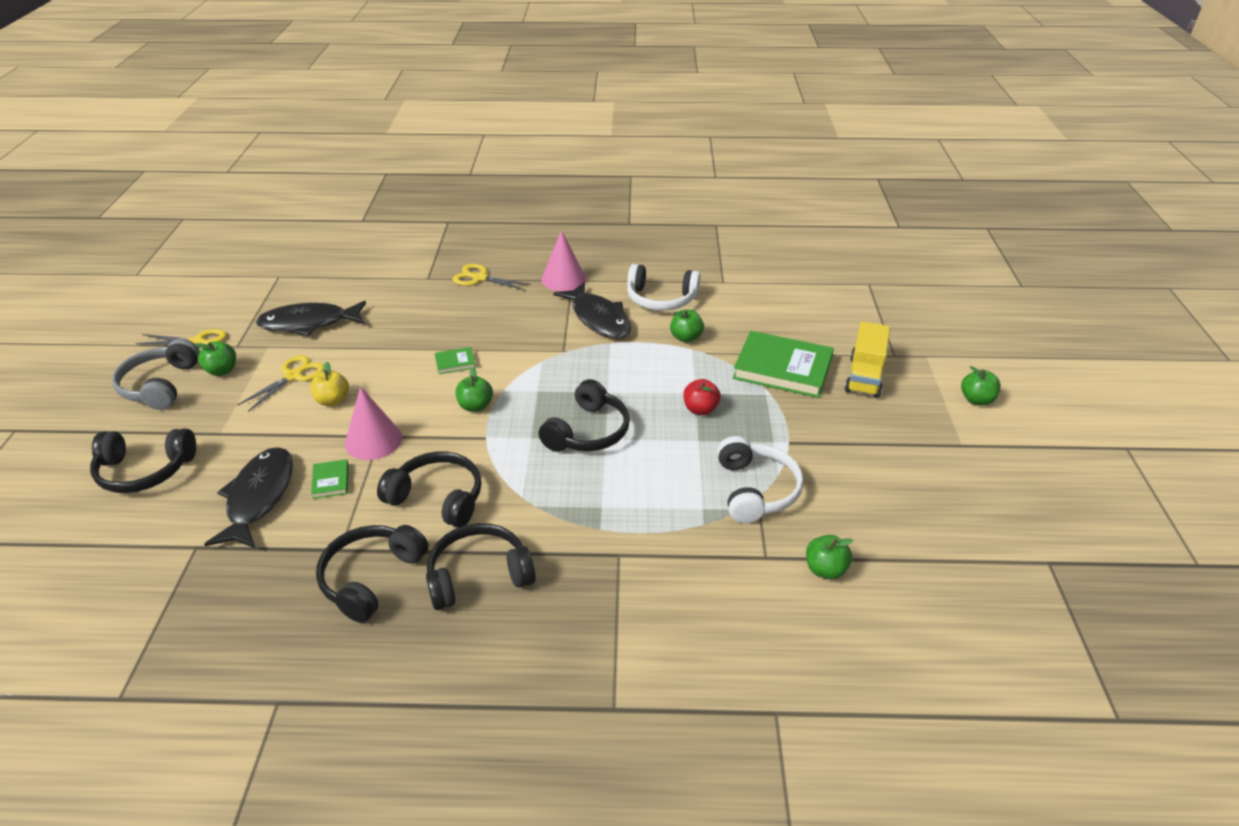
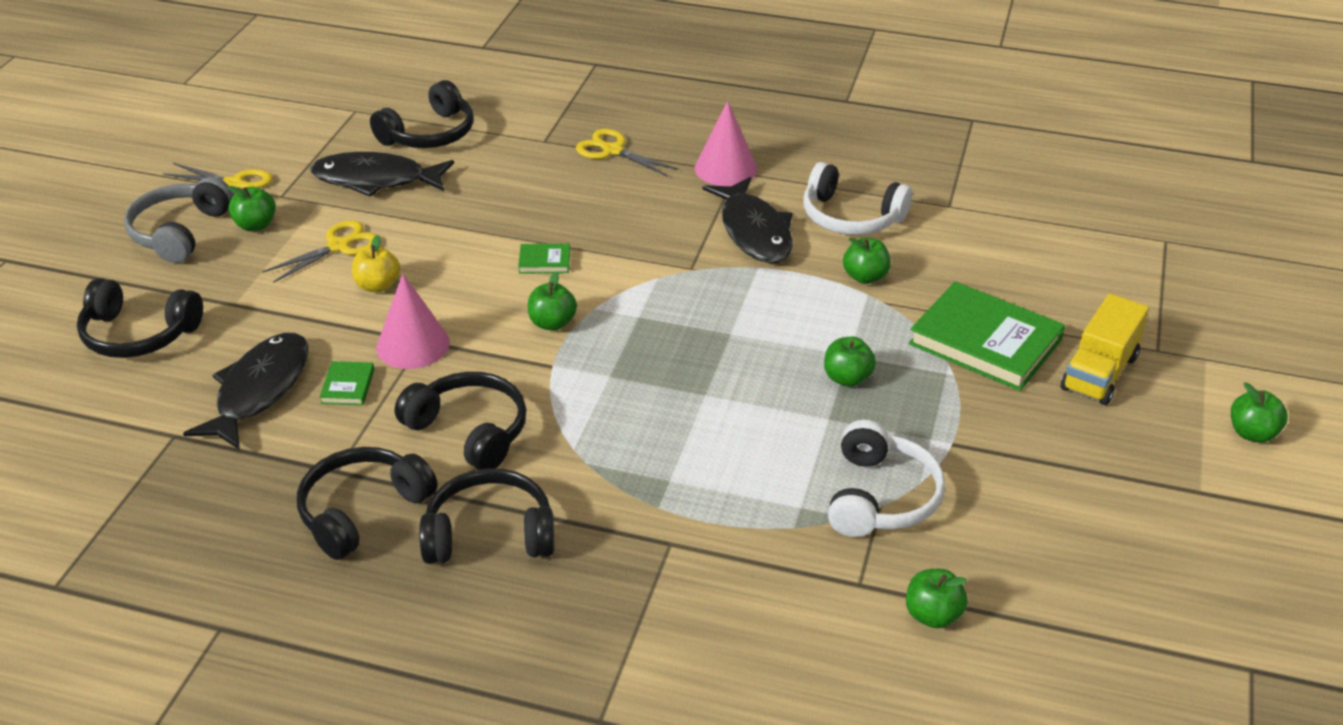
camera: 15 degrees right, 0 degrees up
black headphones [538,379,630,452] -> black headphones moved to [370,80,474,148]
red apple [683,379,721,415] -> green apple [824,337,876,387]

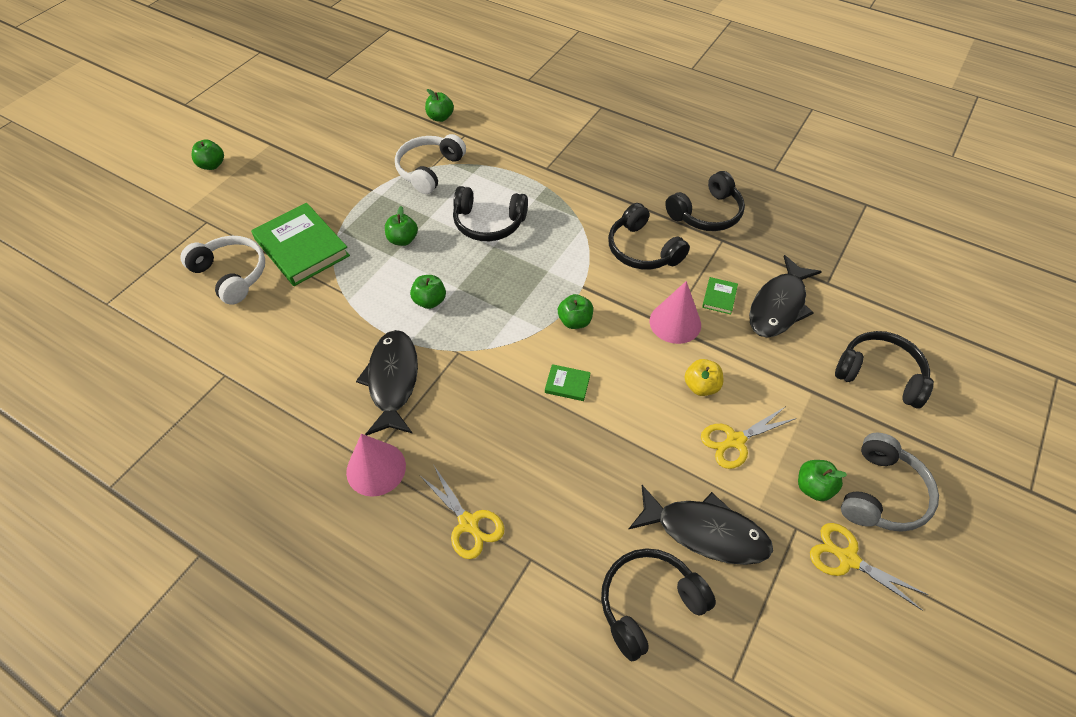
camera: 165 degrees left, 15 degrees up
black headphones [419,468,555,564] -> black headphones moved to [453,186,528,241]
white headphones [804,162,912,235] -> white headphones moved to [180,236,265,305]
green apple [843,237,891,284] -> green apple moved to [410,275,446,309]
yellow truck [1061,293,1149,405] -> none

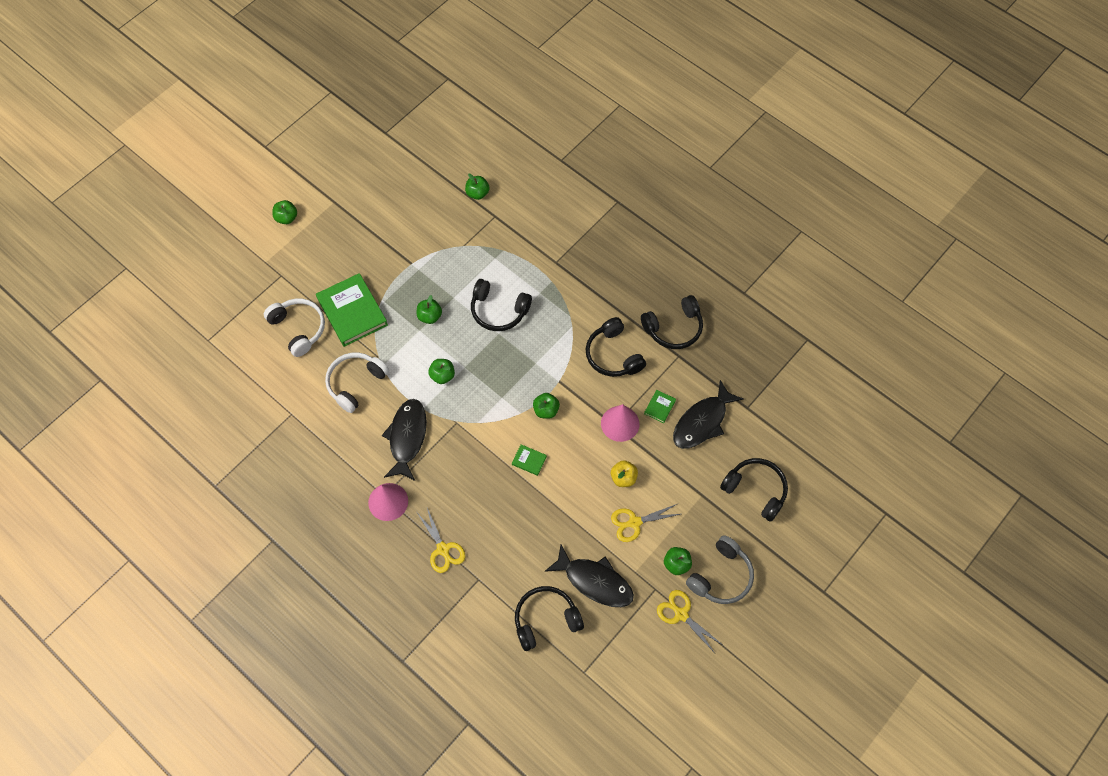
camera: 10 degrees right, 10 degrees up
white headphones [395,134,466,194] -> white headphones moved to [325,353,389,413]

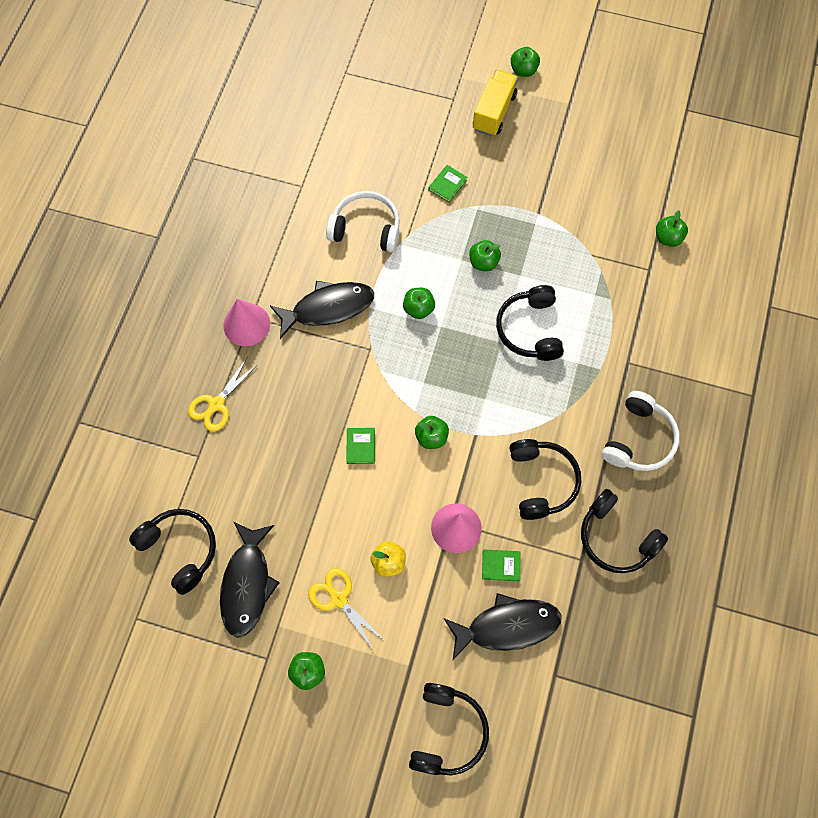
camera: 65 degrees right, 5 degrees up
white headphones [264,299,325,357] -> white headphones moved to [602,391,680,471]
green book [316,273,388,347] -> green book [428,165,467,203], size x0.43
black headphones [586,317,646,377] -> black headphones turned 135 degrees clockwise [509,439,581,520]
yellow scissors [657,590,723,653] -> none
black fish [673,380,744,449] -> black fish turned 150 degrees clockwise [443,593,562,660]
grey headphones [686,535,754,604] -> none
none -> yellow truck [473,70,518,136]

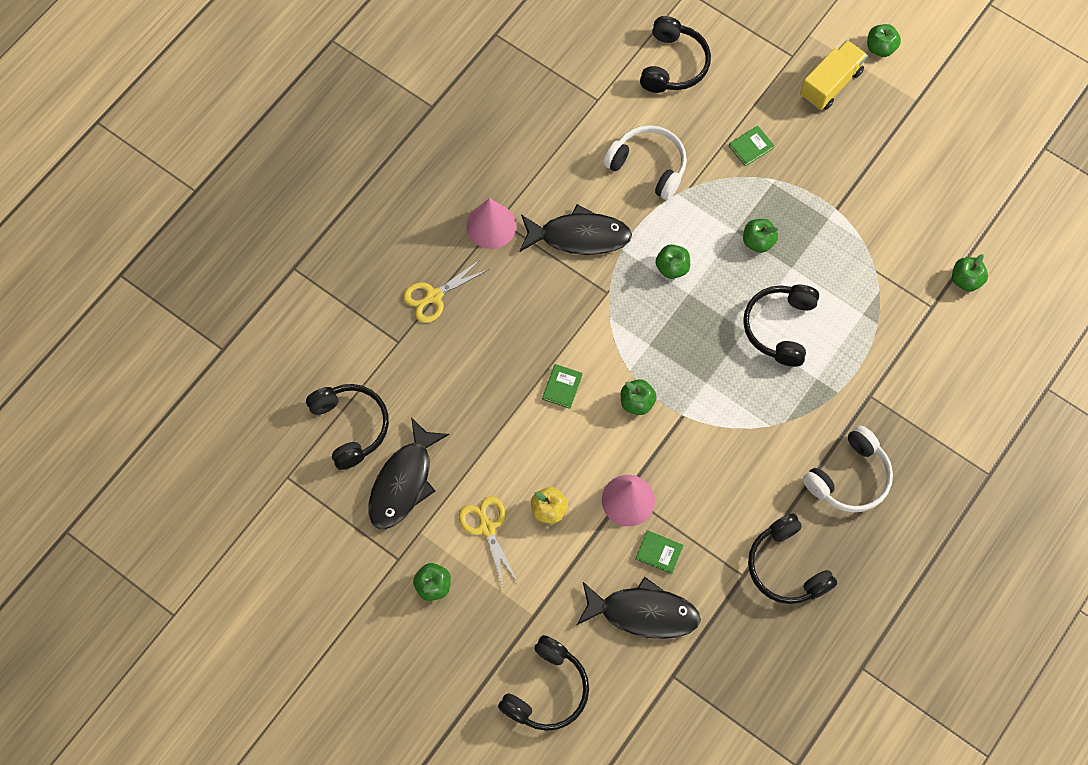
camera: 20 degrees right, 0 degrees up
black headphones [509,439,581,520] -> black headphones moved to [640,16,711,93]

